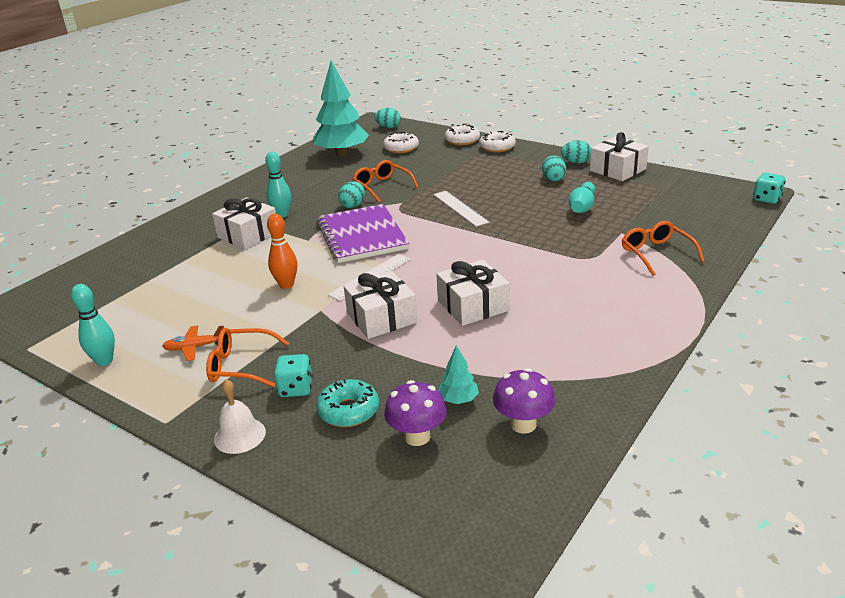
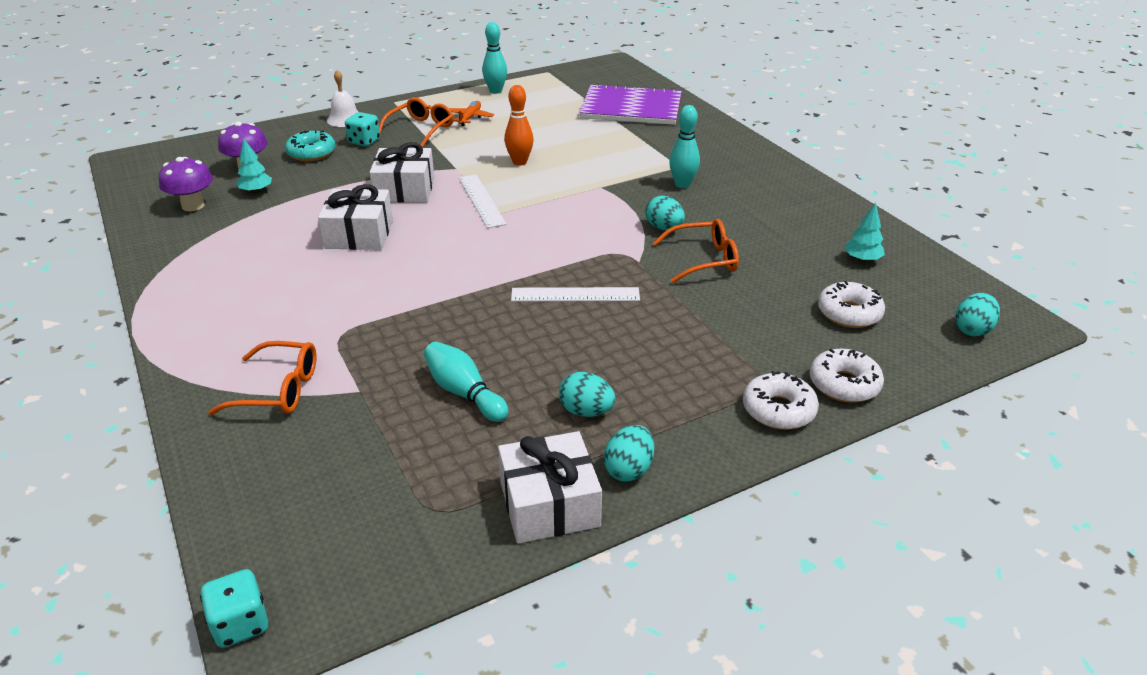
camera: 115 degrees right, 5 degrees up
white gift [212,197,276,249] -> none
turquoise tree [313,61,369,157] -> turquoise tree [844,203,885,262], size x0.42
purple notebook [317,204,409,263] -> purple notebook moved to [579,83,682,125]

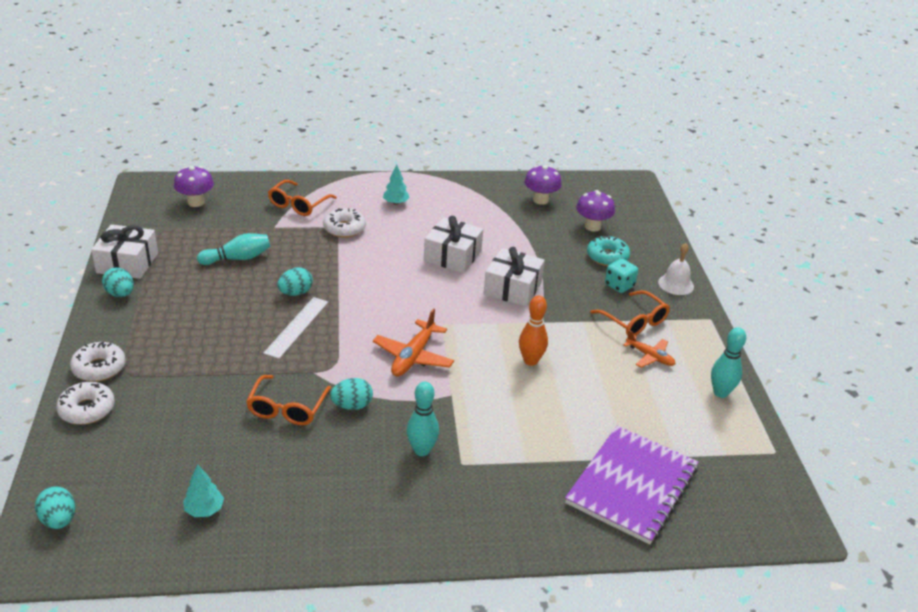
camera: 110 degrees right, 0 degrees up
turquoise dice [200,569,268,648] -> none
turquoise tree [236,138,272,193] -> turquoise tree moved to [383,165,410,205]
white ruler [459,175,507,228] -> none
turquoise egg [559,372,616,417] -> turquoise egg moved to [278,267,313,296]
white donut [818,281,885,328] -> white donut moved to [323,208,366,238]
none -> purple mushroom [174,166,214,207]
none -> orange plane [373,308,454,377]

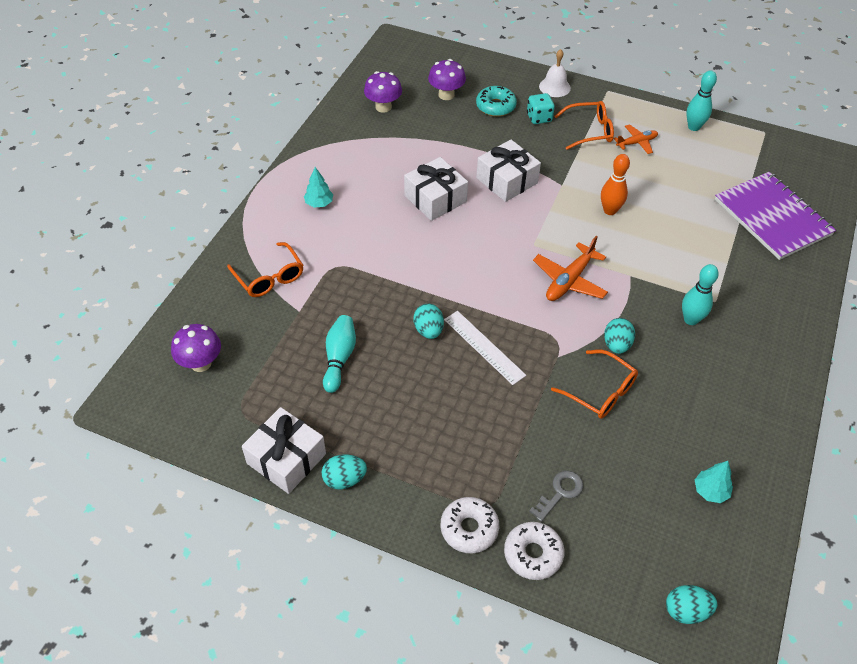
camera: 60 degrees left, 15 degrees up
white donut [323,208,366,238] -> none
orange plane [373,308,454,377] -> orange plane turned 75 degrees clockwise [533,236,608,301]
none -> grey key [529,471,584,522]

